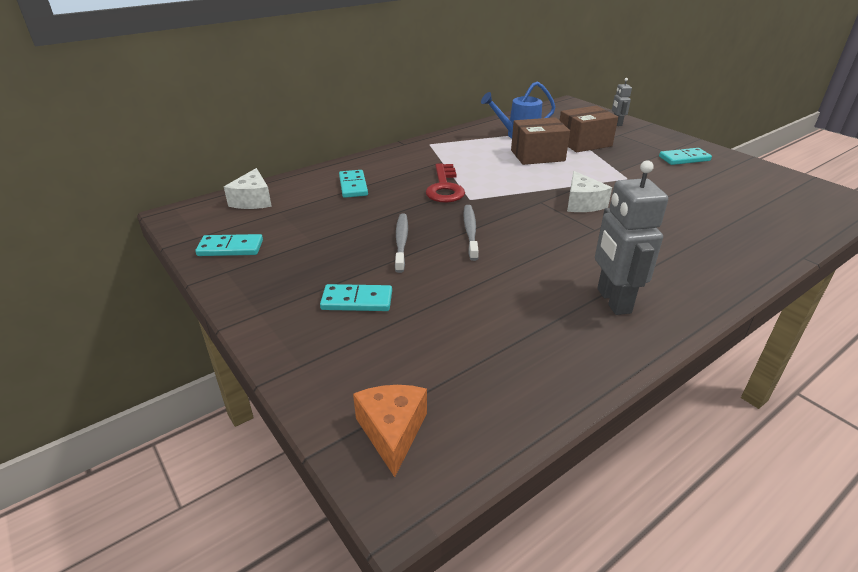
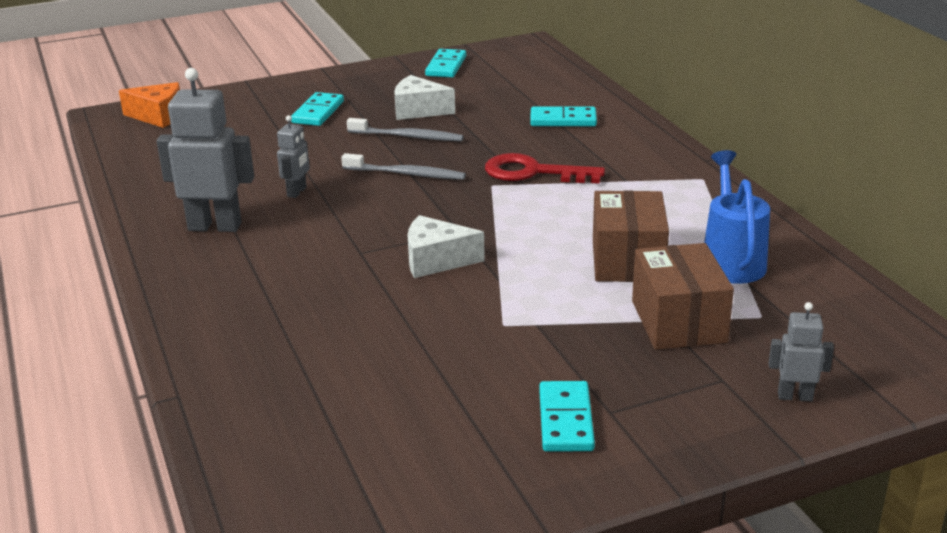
camera: 105 degrees right, 5 degrees down
white cheese [224,168,272,209] -> white cheese moved to [394,75,455,120]
none -> grey robot [277,115,310,198]

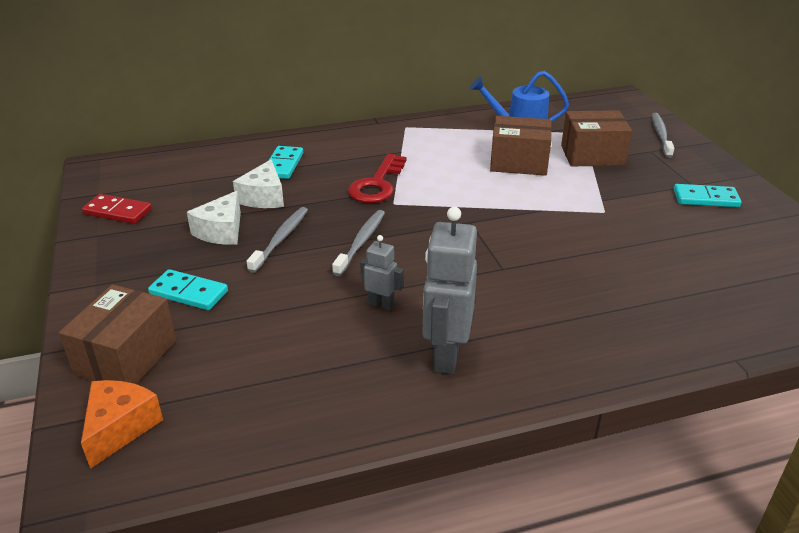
camera: 85 degrees left, 5 degrees up
white cheese [408,215,485,278] -> white cheese moved to [233,159,284,208]
turquoise domino [425,49,466,78] -> red domino [82,194,152,224]
grey robot [769,302,834,401] -> grey toothbrush [652,113,674,158]
none -> brown box [59,285,176,384]

